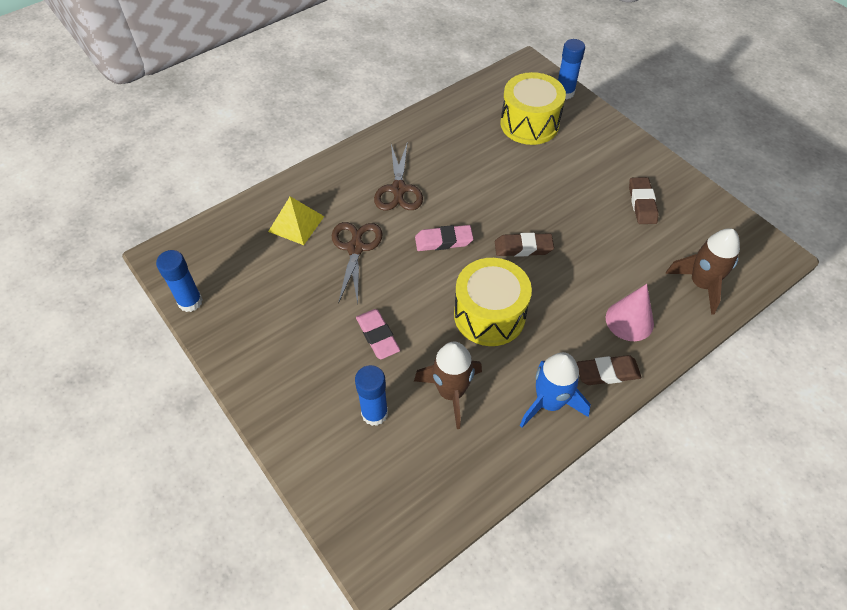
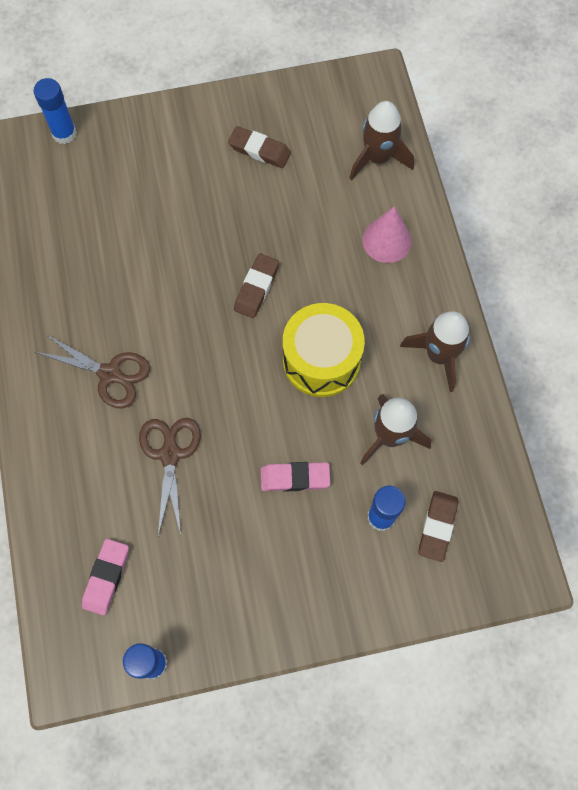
camera: 65 degrees left, 15 degrees up
yellow pyramid [268,196,324,245] -> none
brown scissors [332,222,382,304] -> brown scissors turned 60 degrees clockwise [139,418,201,536]
pink eraser [415,225,473,251] -> pink eraser moved to [82,539,129,616]
yellow drum [501,72,566,145] -> none
blue rocket [520,352,591,427] -> brown rocket [400,311,470,392]
brown eraser [576,355,641,385] -> brown eraser moved to [419,491,458,562]

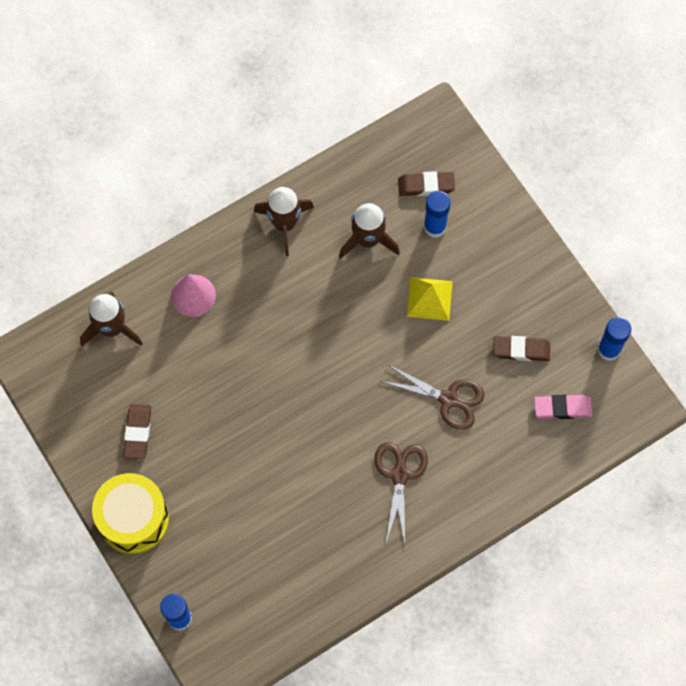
camera: 110 degrees left, 0 degrees up
brown scissors [139,418,201,536] -> brown scissors turned 135 degrees counterclockwise [380,364,485,430]
brown eraser [234,253,279,318] -> brown eraser moved to [493,336,550,361]
pink eraser [261,462,330,492] -> yellow pyramid [407,277,453,321]
yellow drum [283,303,365,397] -> yellow drum moved to [92,473,169,554]

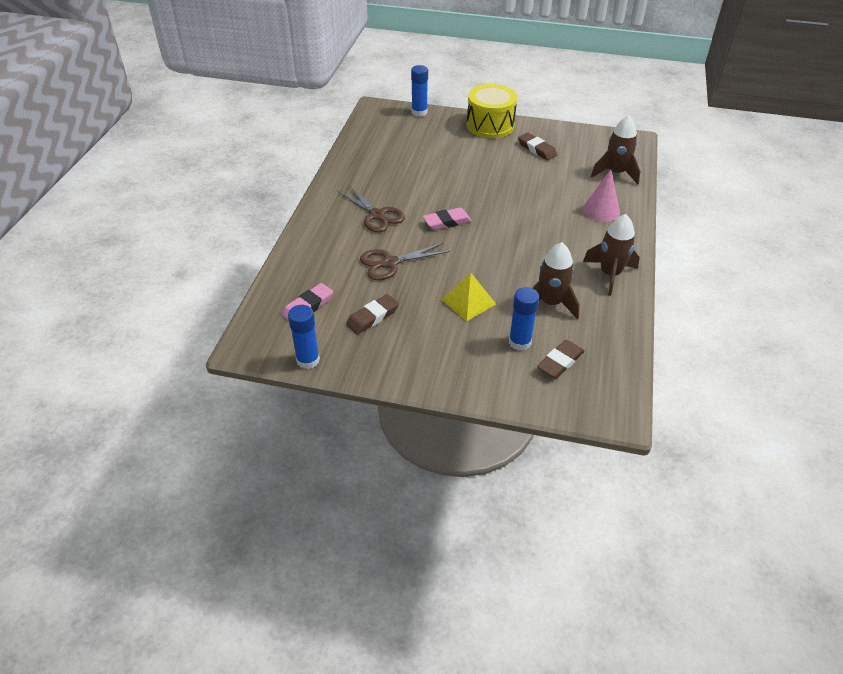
camera: 135 degrees right, 25 degrees down
none -> pink eraser [423,208,472,230]

